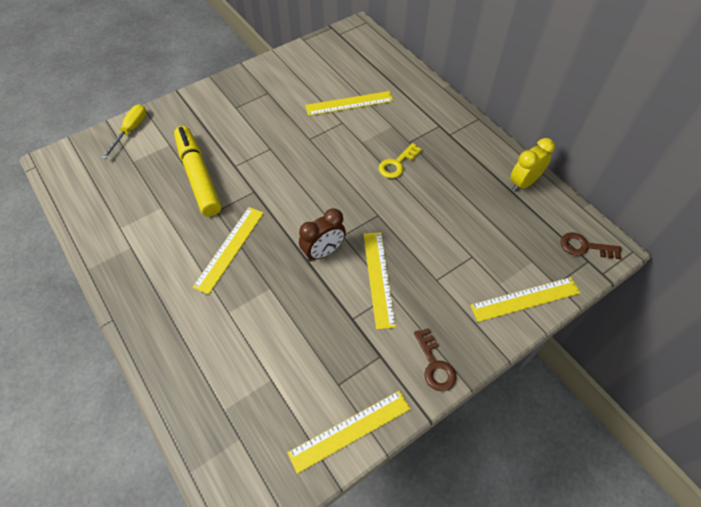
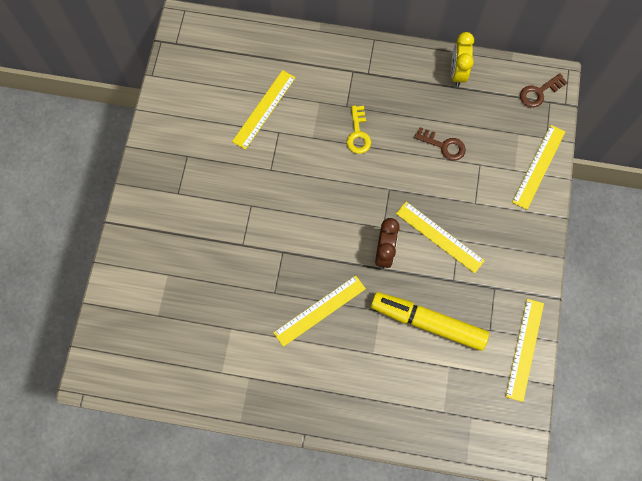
camera: 45 degrees left, 15 degrees up
yellow screwdriver [102,104,146,159] -> none
yellow marker [174,126,221,217] -> yellow marker moved to [371,292,489,351]
yellow ruler [193,207,264,295] -> yellow ruler turned 75 degrees clockwise [273,275,366,347]
brown key [414,328,457,392] -> brown key moved to [414,127,466,161]

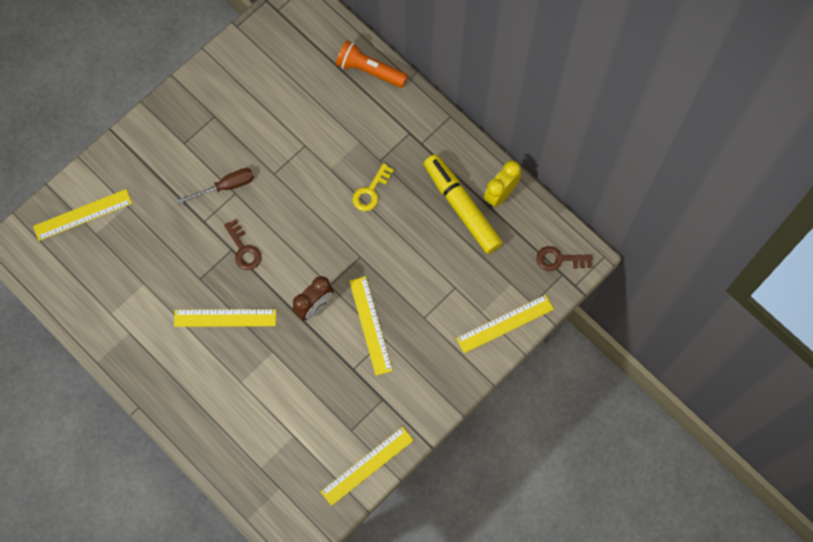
camera: 35 degrees right, 0 degrees up
yellow ruler [232,70,296,150] -> yellow ruler moved to [33,189,132,241]
yellow marker [371,292,489,351] -> yellow marker moved to [423,154,503,254]
brown key [414,127,466,161] -> brown key moved to [224,219,261,270]
none -> brown screwdriver [177,168,254,204]
none -> orange flashlight [336,40,408,88]

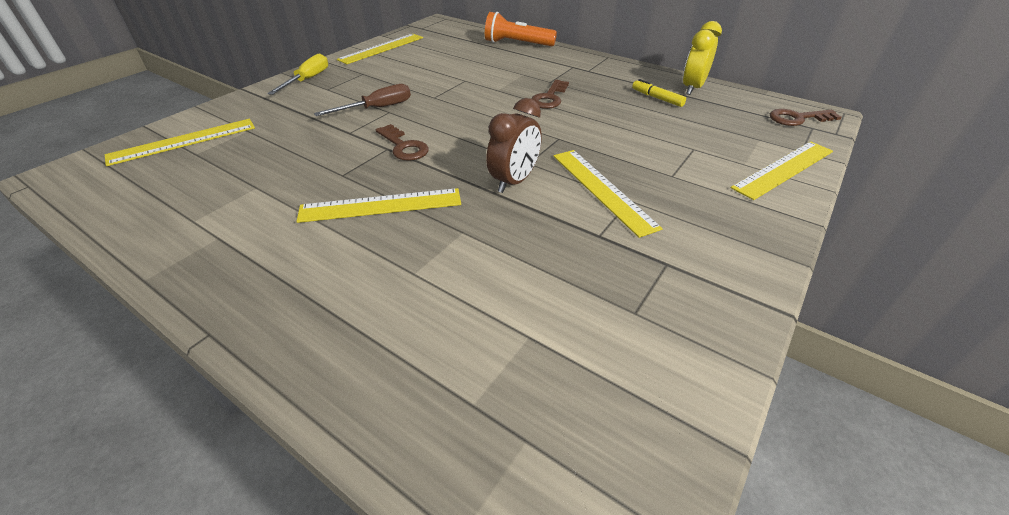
camera: 10 degrees left, 30 degrees down
yellow ruler [320,427,414,506] -> yellow ruler moved to [337,34,423,64]
yellow key [352,163,394,211] -> brown key [531,80,569,109]
yellow marker [423,154,503,254] -> yellow marker [632,79,686,107], size x0.43
none -> yellow screwdriver [267,53,328,95]

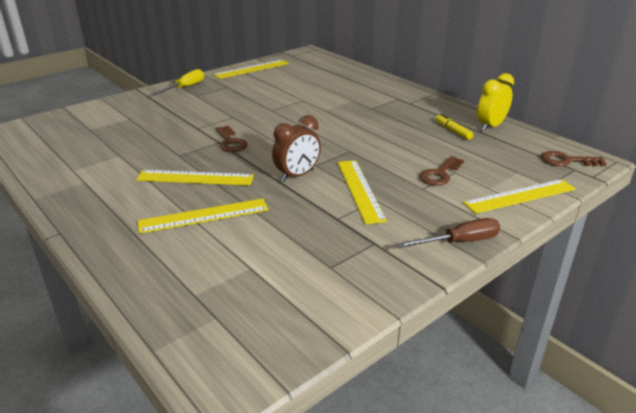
camera: 15 degrees right, 10 degrees down
yellow ruler [105,119,255,166] -> yellow ruler moved to [137,199,269,234]
brown screwdriver [314,84,411,116] -> brown screwdriver moved to [396,218,500,248]
orange flashlight [485,12,557,46] -> none
brown key [531,80,569,109] -> brown key moved to [420,156,464,186]

